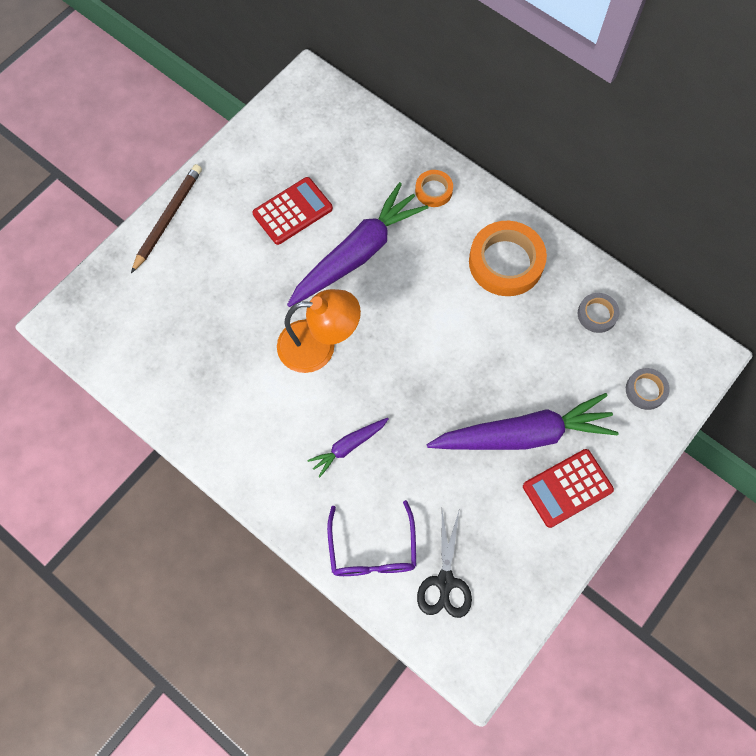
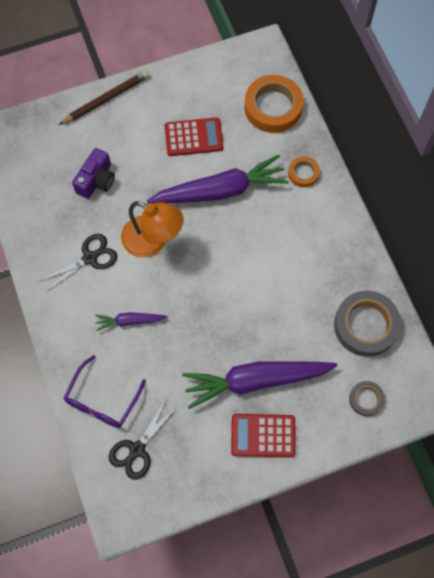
camera: 30 degrees right, 0 degrees up
purple carrot [427,393,619,450] -> purple carrot turned 150 degrees clockwise [182,361,337,409]
orange tape [469,221,547,296] -> orange tape moved to [244,75,304,133]
grey tape [578,293,620,333] -> grey tape [334,291,401,357], size x1.94
none -> black scissors [41,234,117,292]
none -> purple camera [72,148,115,199]

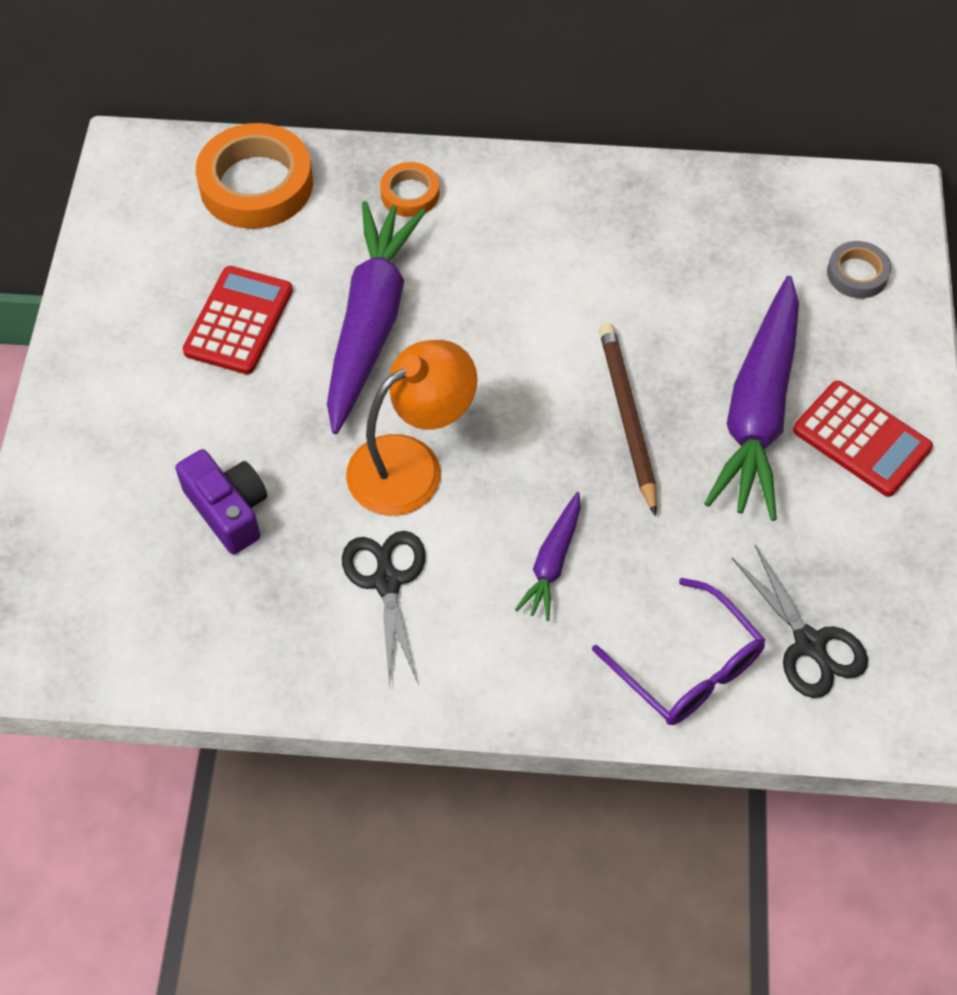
camera: 65 degrees left, 10 degrees down
brown pencil [59,70,149,125] -> brown pencil moved to [599,323,657,516]
red calculator [231,414,296,457] -> red calculator turned 75 degrees counterclockwise [793,381,933,496]
grey tape [334,291,401,357] -> none

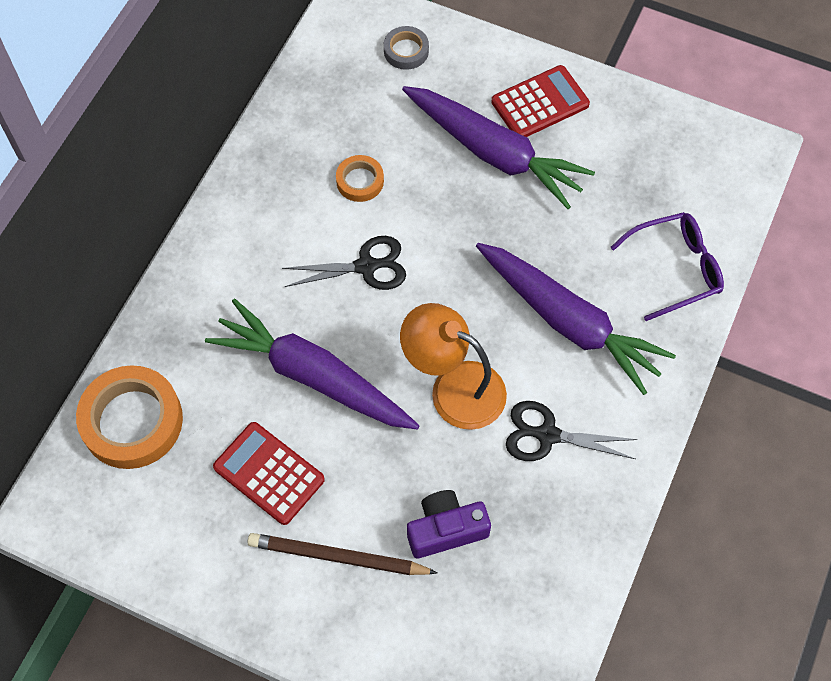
camera: 70 degrees left, 5 degrees up
orange lamp [346,340,477,516] -> orange lamp turned 45 degrees counterclockwise [400,303,507,430]
orange tape [380,162,439,217] -> orange tape moved to [336,155,384,202]
purple carrot [515,492,581,621] -> purple carrot [476,243,676,395], size x2.08
brown pencil [599,323,657,516] -> brown pencil moved to [248,533,438,575]
black scissors [732,545,868,698] -> black scissors moved to [282,236,406,290]

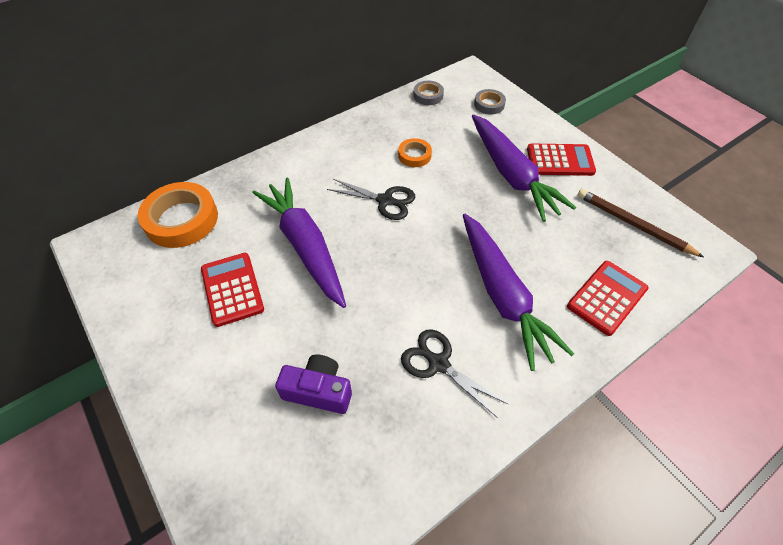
camera: 30 degrees right, 10 degrees down
brown pencil [248,533,438,575] -> brown pencil moved to [577,189,704,257]
orange lamp [400,303,507,430] -> none
purple glasses [610,212,724,321] -> red calculator [567,261,649,336]
none -> grey tape [413,81,444,105]

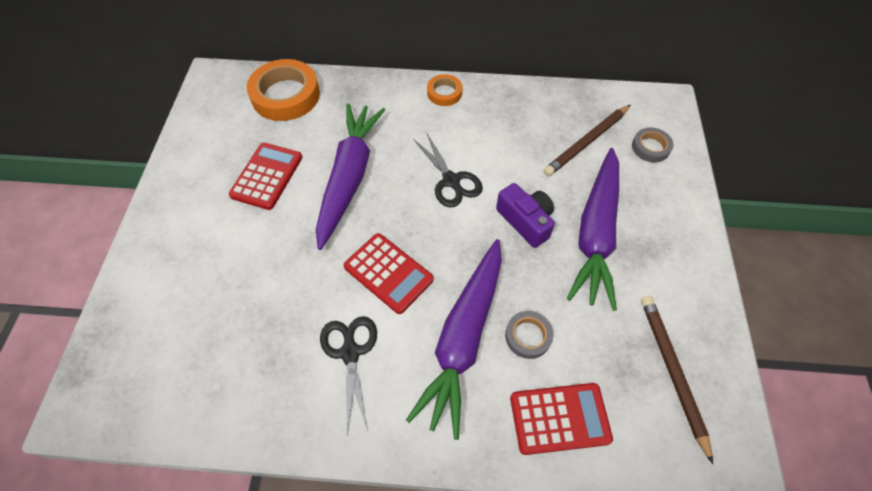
camera: 40 degrees right, 5 degrees up
purple camera [275,354,352,414] -> purple camera moved to [496,183,555,248]
orange tape [398,138,432,167] -> orange tape moved to [427,74,462,106]
grey tape [413,81,444,105] -> grey tape moved to [505,311,553,359]
red calculator [527,144,596,176] -> red calculator moved to [344,233,434,314]
none -> brown pencil [544,104,631,176]

